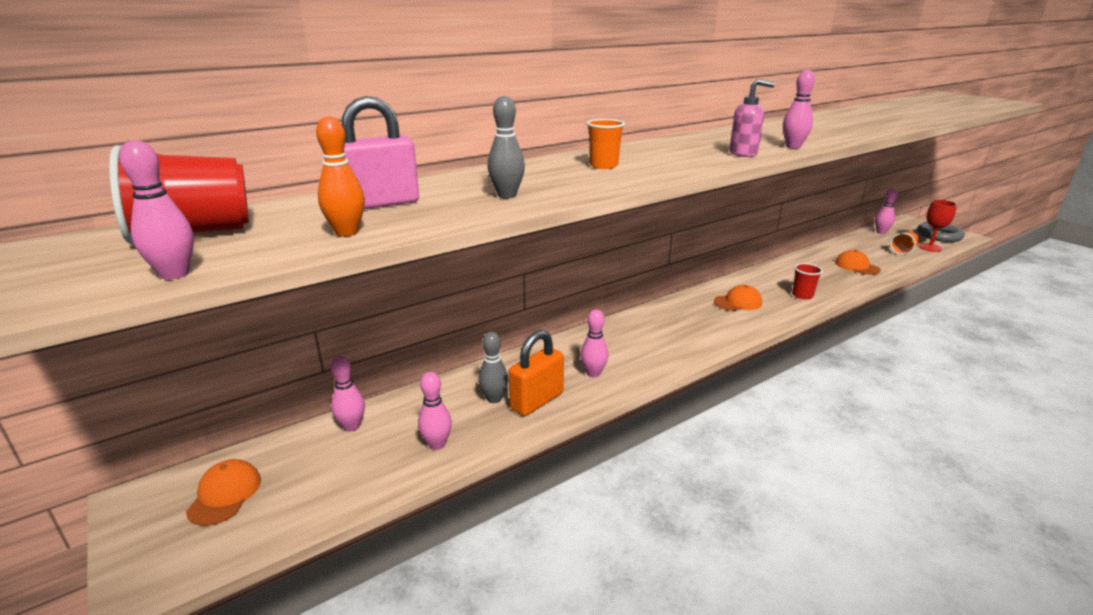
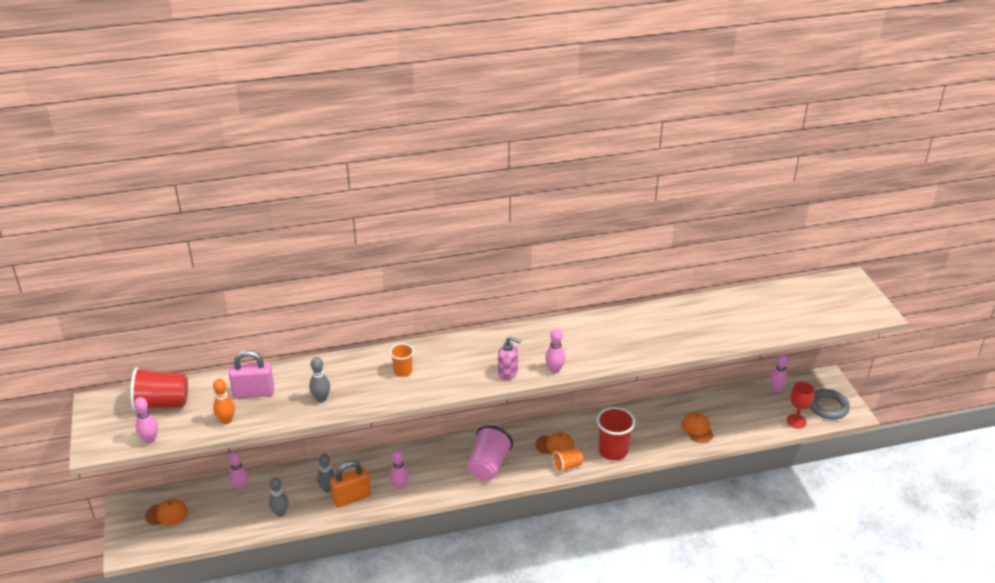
camera: 20 degrees right, 10 degrees up
orange cap [186,459,261,526] -> orange cap turned 60 degrees clockwise [145,499,188,526]
pink bowling pin [418,372,452,450] -> grey bowling pin [269,477,289,517]
red cup [792,263,823,299] -> red cup [596,407,635,460], size x1.75
orange cup [890,232,920,255] -> orange cup moved to [552,448,583,473]
none -> pink cup [467,425,513,480]

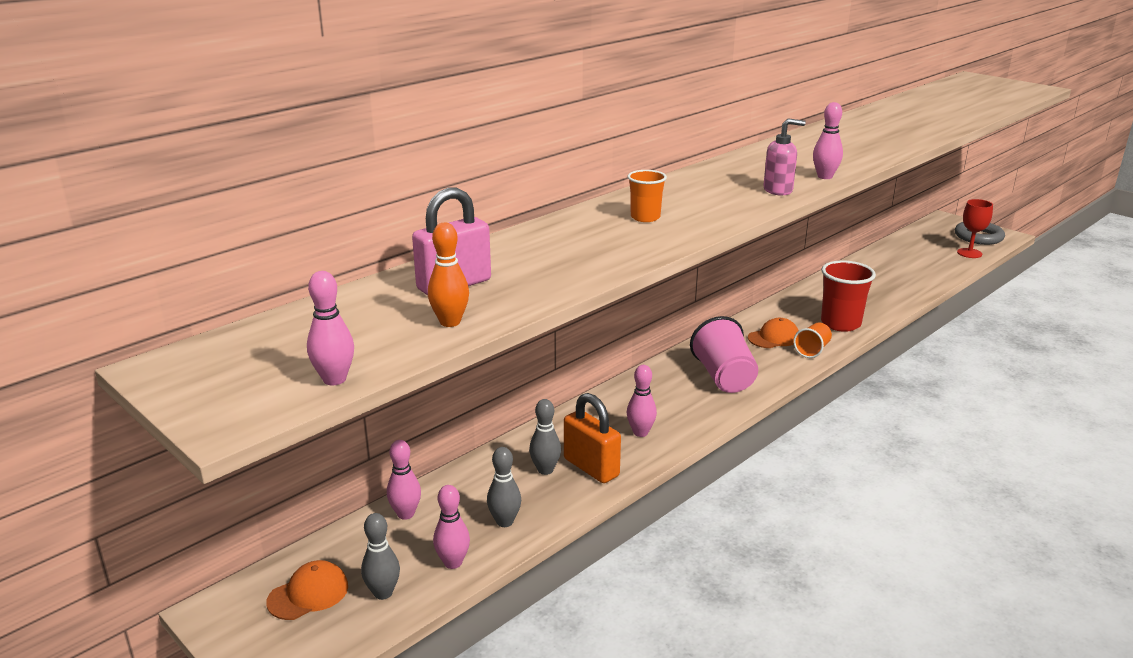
camera: 30 degrees left, 10 degrees down
red cup [130,367,188,411] -> none
grey bowling pin [309,357,330,402] -> grey bowling pin moved to [361,513,400,600]
orange padlock [330,461,371,508] -> orange padlock turned 75 degrees counterclockwise [564,393,621,483]
orange cap [682,412,714,443] -> none
pink bowling pin [770,354,788,392] -> pink bowling pin moved to [433,485,470,569]

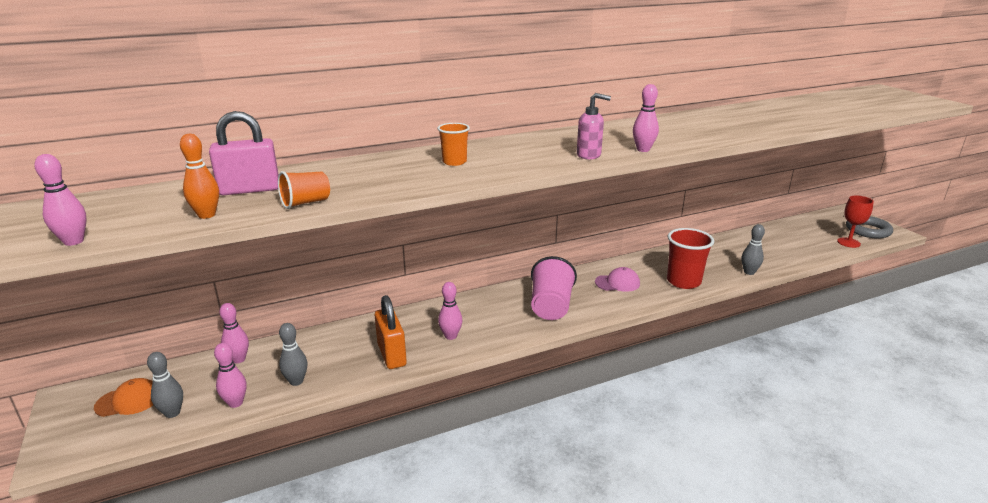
camera: 20 degrees right, 0 degrees up
grey bowling pin [529,399,561,475] -> grey bowling pin moved to [741,224,765,275]
orange cap [748,318,799,348] -> pink cap [595,267,640,292]
orange cup [793,323,832,358] -> orange cup moved to [278,171,330,209]

